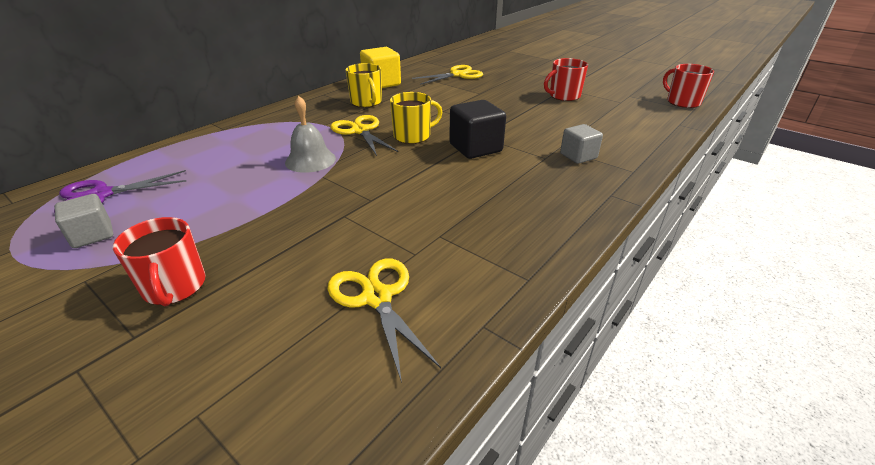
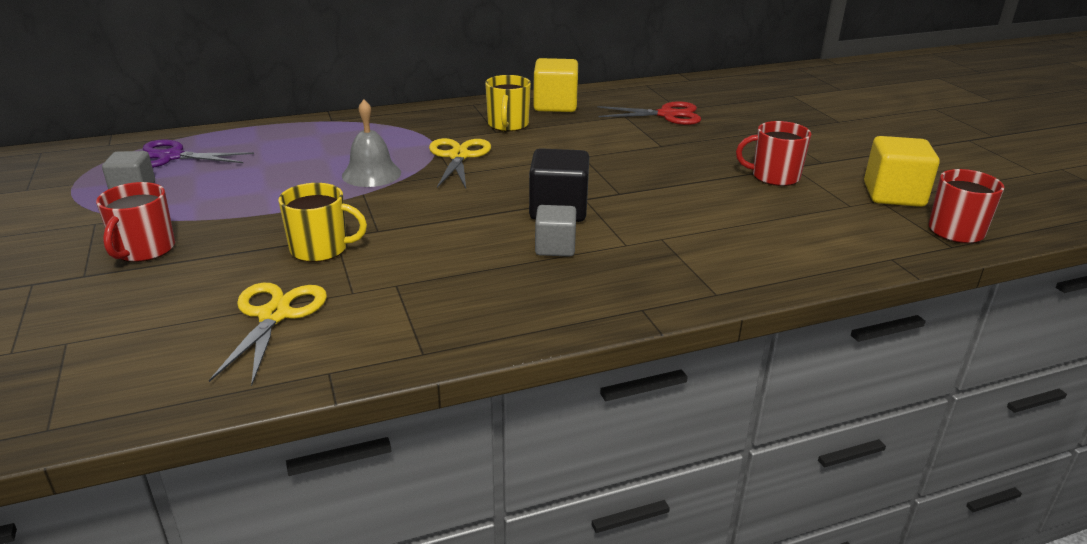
camera: 30 degrees right, 5 degrees down
yellow mug [390,92,442,144] -> yellow mug moved to [278,183,367,262]
yellow scissors [412,65,483,85] -> red scissors [597,101,701,125]
grey cube [560,124,603,164] -> grey cube moved to [535,205,576,257]
none -> yellow cube [864,136,940,207]

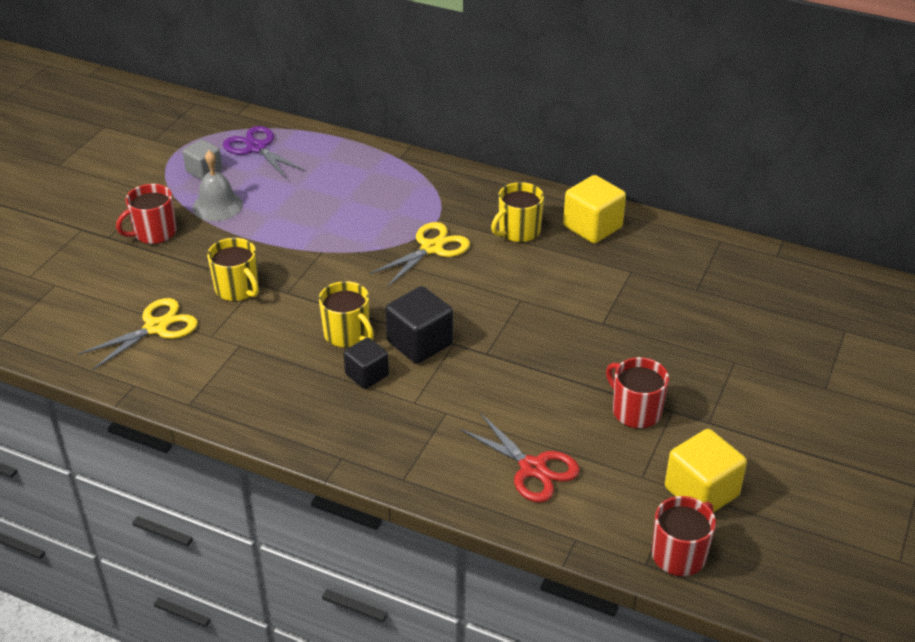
camera: 45 degrees right, 10 degrees up
grey bell [342,100,401,187] -> grey bell moved to [193,150,243,221]
grey cube [535,205,576,257] -> black cube [343,337,389,389]
red scissors [597,101,701,125] -> red scissors moved to [459,413,580,503]
none -> yellow mug [319,281,374,348]

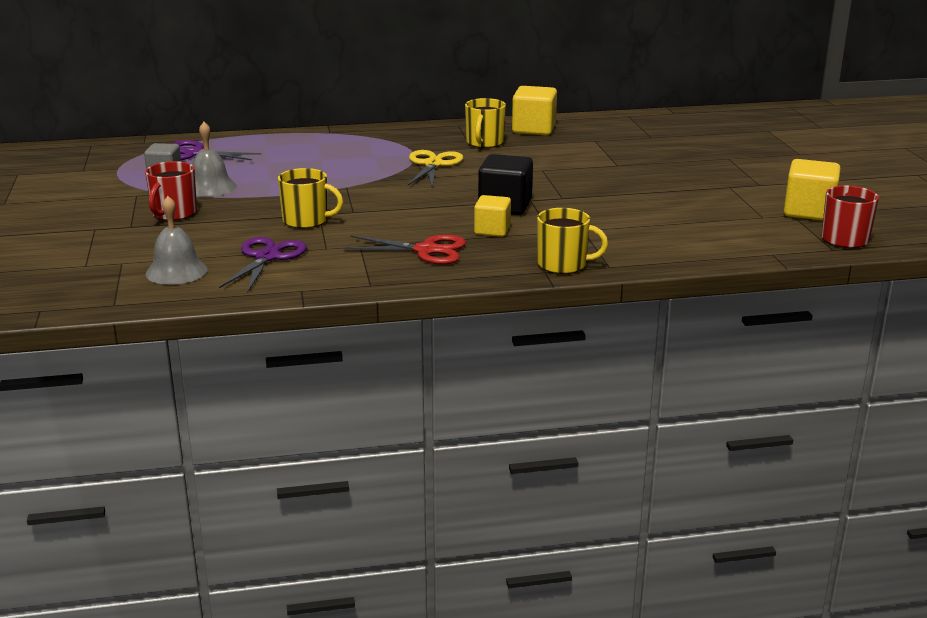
camera: 35 degrees left, 15 degrees down
yellow scissors [78,298,198,370] -> purple scissors [219,237,307,292]
yellow mug [319,281,374,348] -> yellow mug moved to [537,208,608,274]
black cube [343,337,389,389] -> yellow cube [474,195,511,237]
red scissors [459,413,580,503] -> red scissors moved to [343,234,466,265]
red mug [606,357,669,429] -> none
none -> grey bell [145,196,208,285]

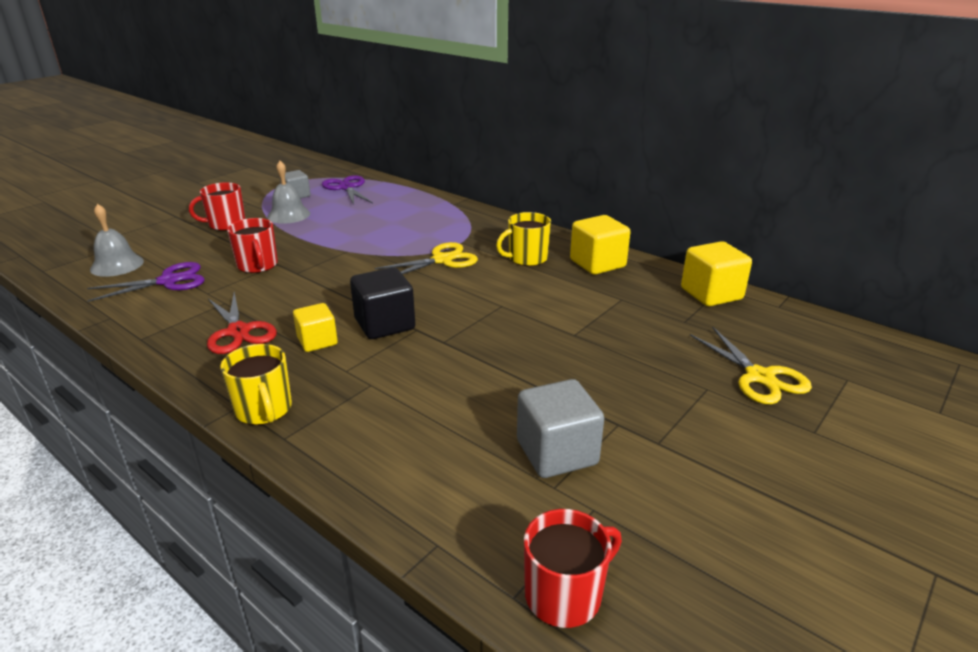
camera: 50 degrees right, 5 degrees up
yellow mug [278,168,343,228] -> red mug [227,218,278,273]
yellow cube [784,159,841,221] -> yellow cube moved to [681,241,752,306]
none -> grey cube [517,379,604,478]
none -> yellow scissors [690,327,812,404]

